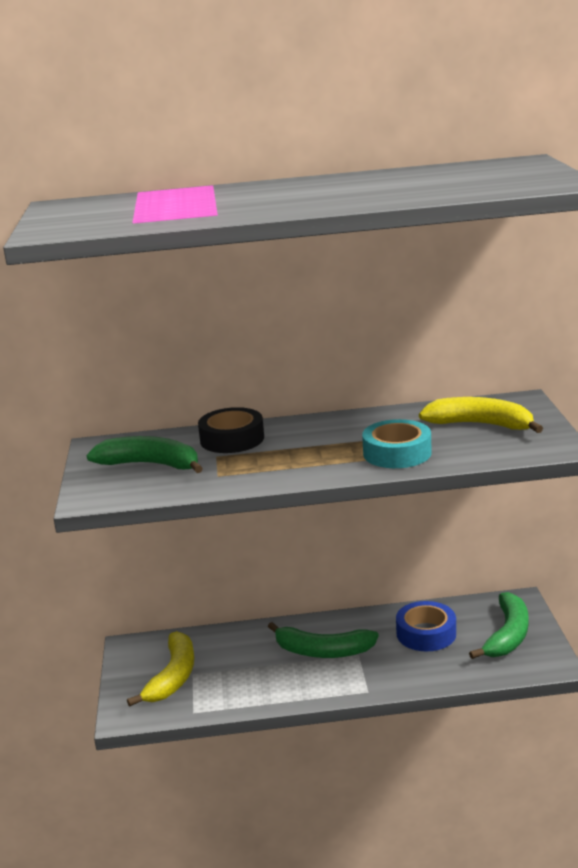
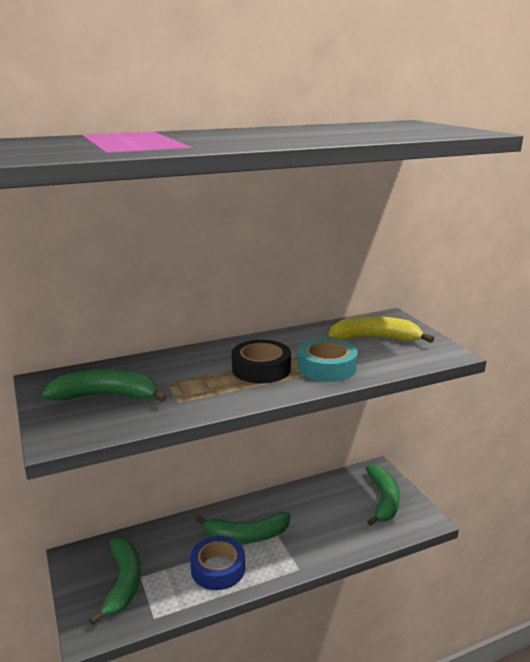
camera: 20 degrees left, 0 degrees up
yellow banana [127,631,194,707] -> green banana [89,538,141,625]
black tape [198,407,264,453] -> black tape moved to [232,340,291,384]
blue tape [396,601,456,651] -> blue tape moved to [190,536,245,590]

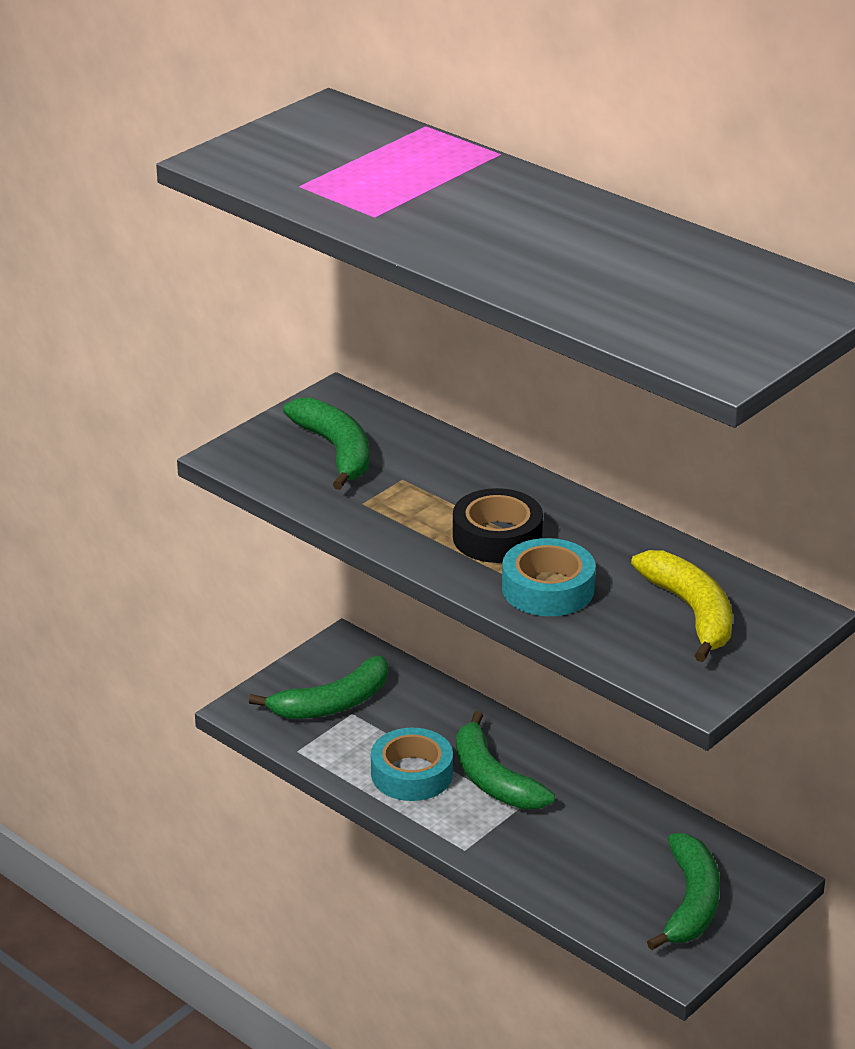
camera: 65 degrees right, 10 degrees up
blue tape [190,536,245,590] -> turquoise tape [371,728,453,801]
green banana [365,465,400,526] -> green banana turned 60 degrees counterclockwise [647,833,720,950]

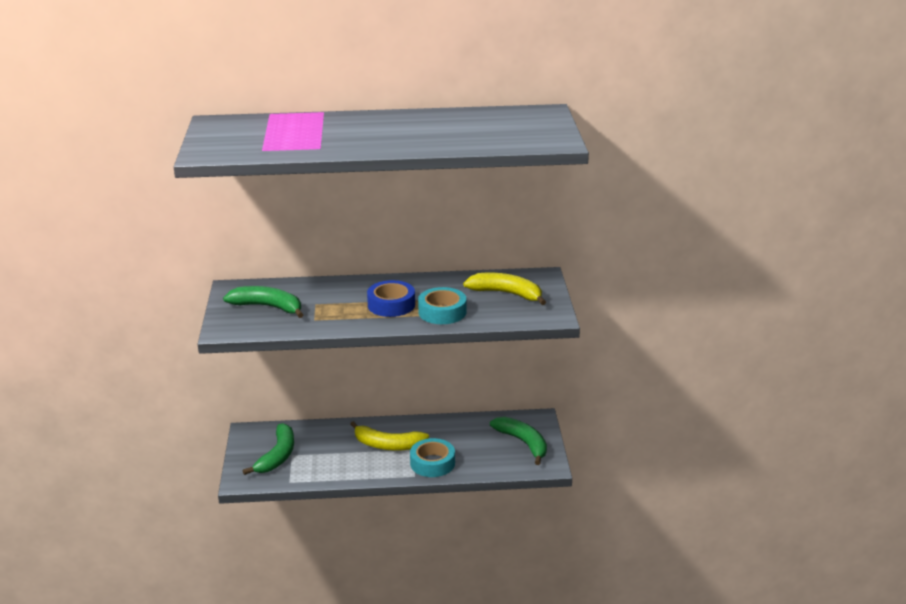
camera: 45 degrees left, 5 degrees down
turquoise tape [371,728,453,801] -> turquoise tape moved to [410,438,455,477]
black tape [453,488,543,563] -> blue tape [367,280,415,317]
green banana [456,711,555,809] -> yellow banana [350,421,429,451]

